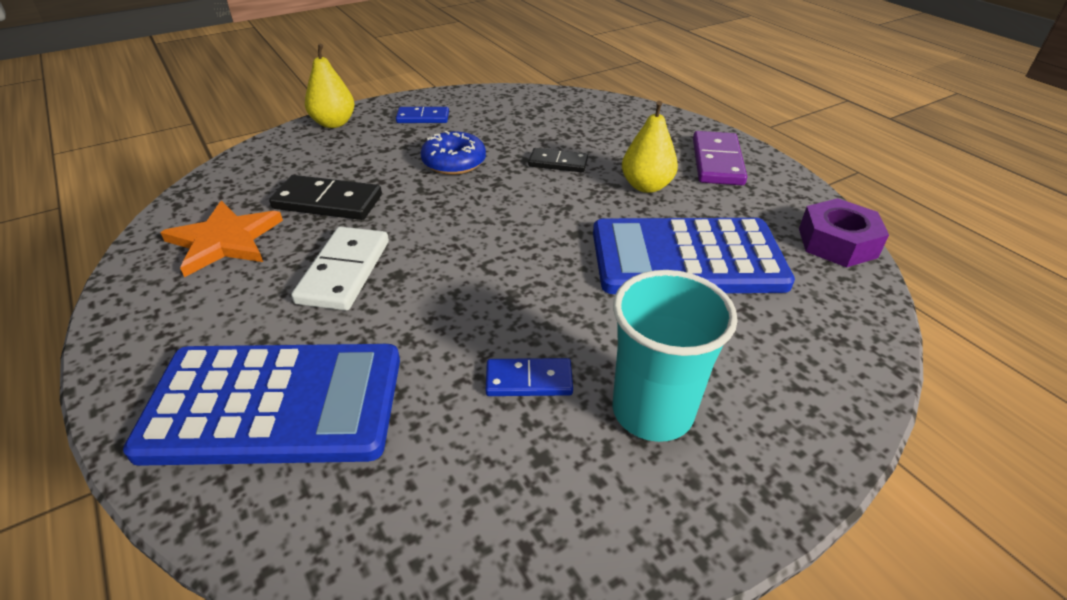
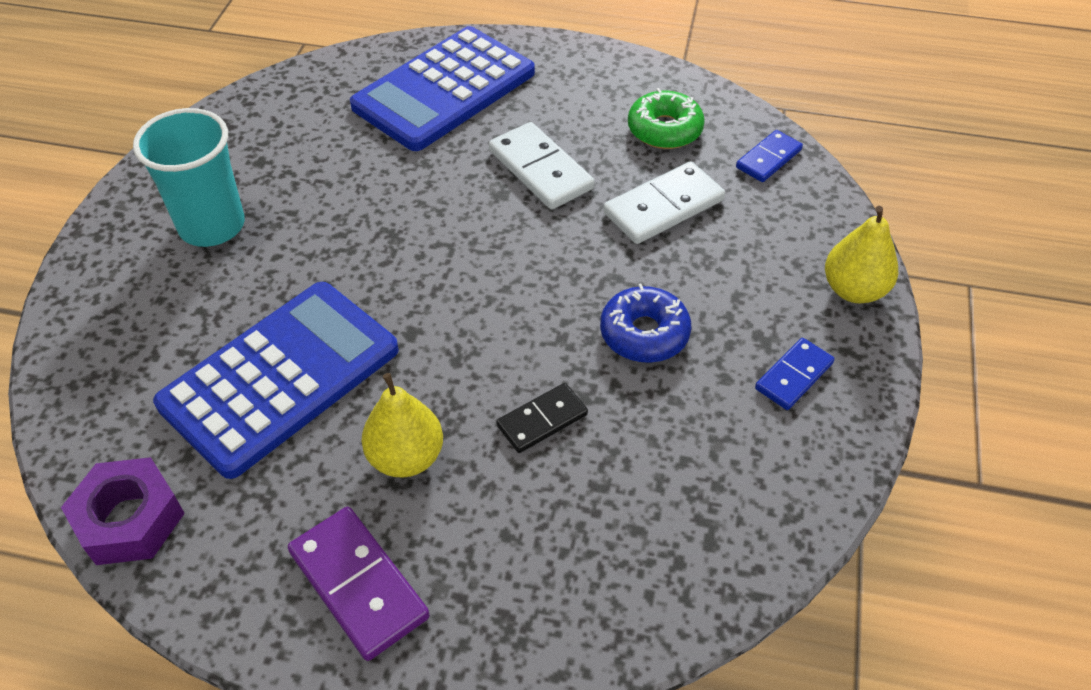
camera: 135 degrees right, 10 degrees up
orange star [160,201,283,277] -> green donut [628,88,705,149]
black domino [269,175,382,220] -> white domino [603,161,725,244]
blue domino [486,358,573,396] -> blue domino moved to [736,130,803,182]

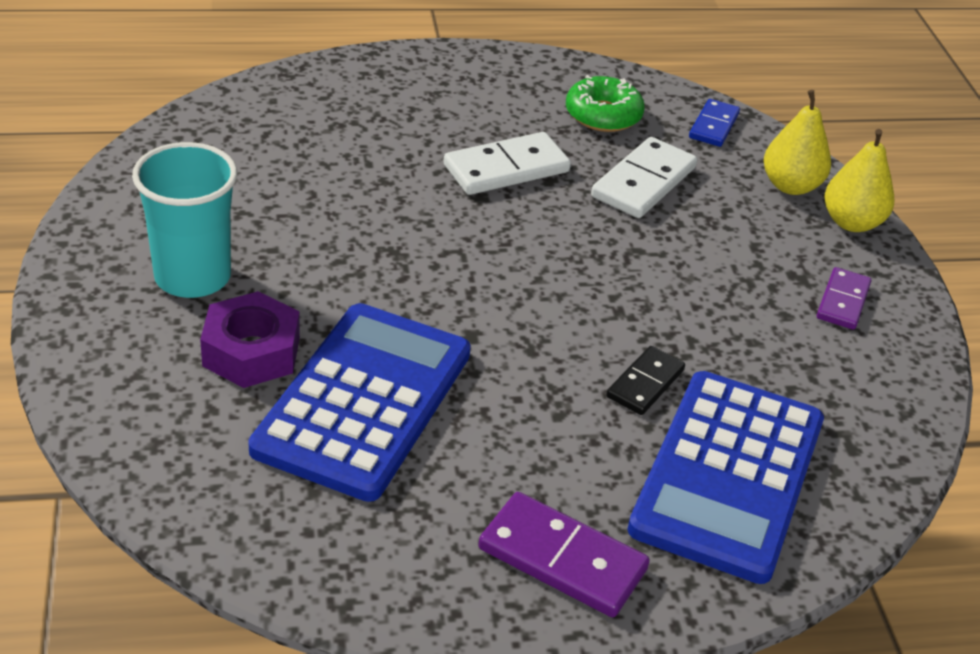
camera: 25 degrees left, 10 degrees down
purple nut [61,457,185,565] -> purple nut moved to [200,291,300,388]
blue calculator [350,26,535,151] -> blue calculator moved to [627,371,824,584]
yellow pear [362,373,443,478] -> yellow pear moved to [764,90,831,195]
white domino [489,122,595,209] -> white domino turned 60 degrees counterclockwise [444,132,571,195]
blue donut [600,284,691,363] -> none
blue domino [755,338,835,410] -> purple domino [817,267,871,330]

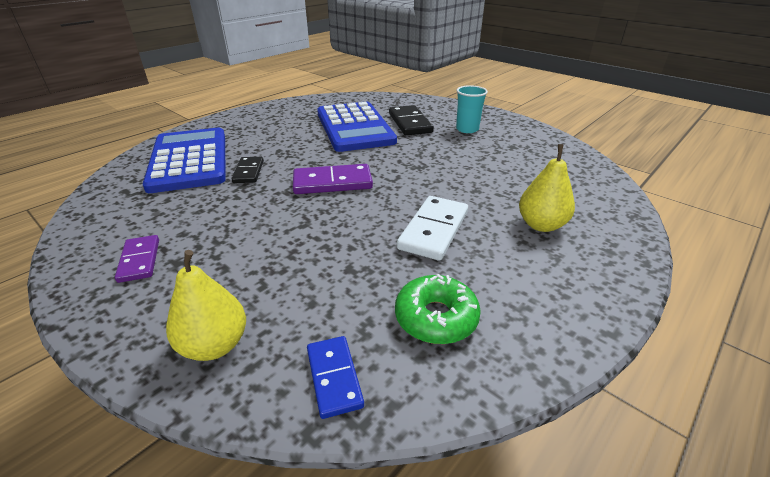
camera: 145 degrees right, 5 degrees down
turquoise cup [132,142,237,298] -> turquoise cup [456,85,488,133], size x0.64
purple nut [200,291,300,388] -> black domino [389,105,434,135]
purple domino [478,492,650,617] -> purple domino moved to [293,164,373,194]
white domino [591,137,697,218] -> none
yellow pear [824,129,894,232] -> yellow pear moved to [519,144,575,232]

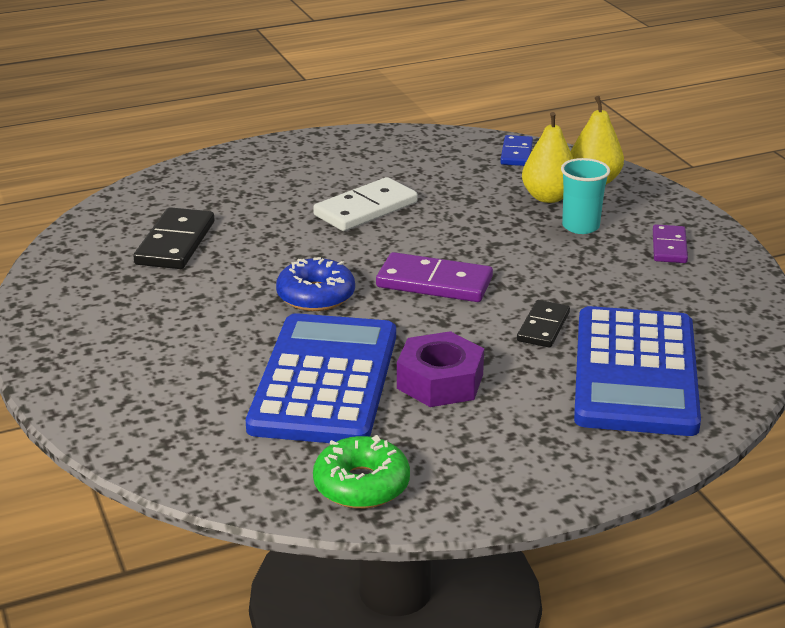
camera: 155 degrees left, 5 degrees down
black domino [389,105,434,135] -> black domino moved to [133,207,214,269]
green donut [395,274,481,344] -> green donut moved to [313,435,410,509]
turquoise cup [456,85,488,133] -> turquoise cup moved to [561,158,610,234]
yellow pear [519,144,575,232] -> yellow pear moved to [522,112,573,203]
none -> blue donut [276,257,355,311]
none -> purple nut [397,331,484,407]

